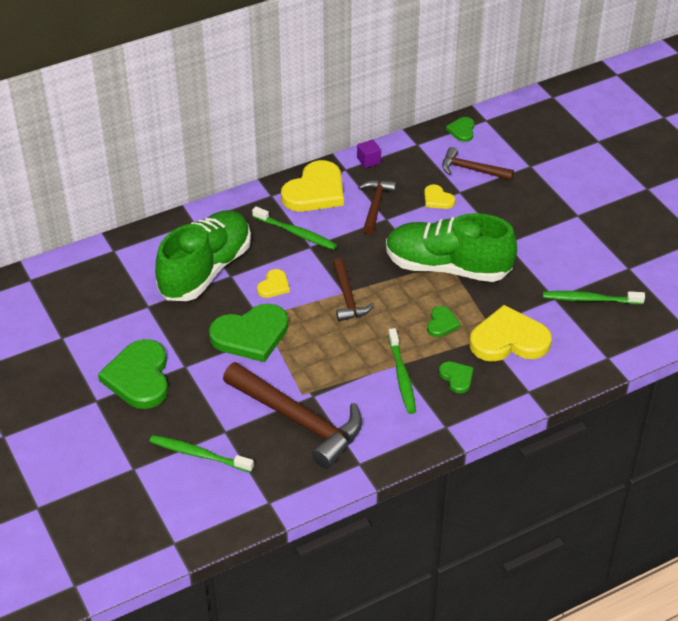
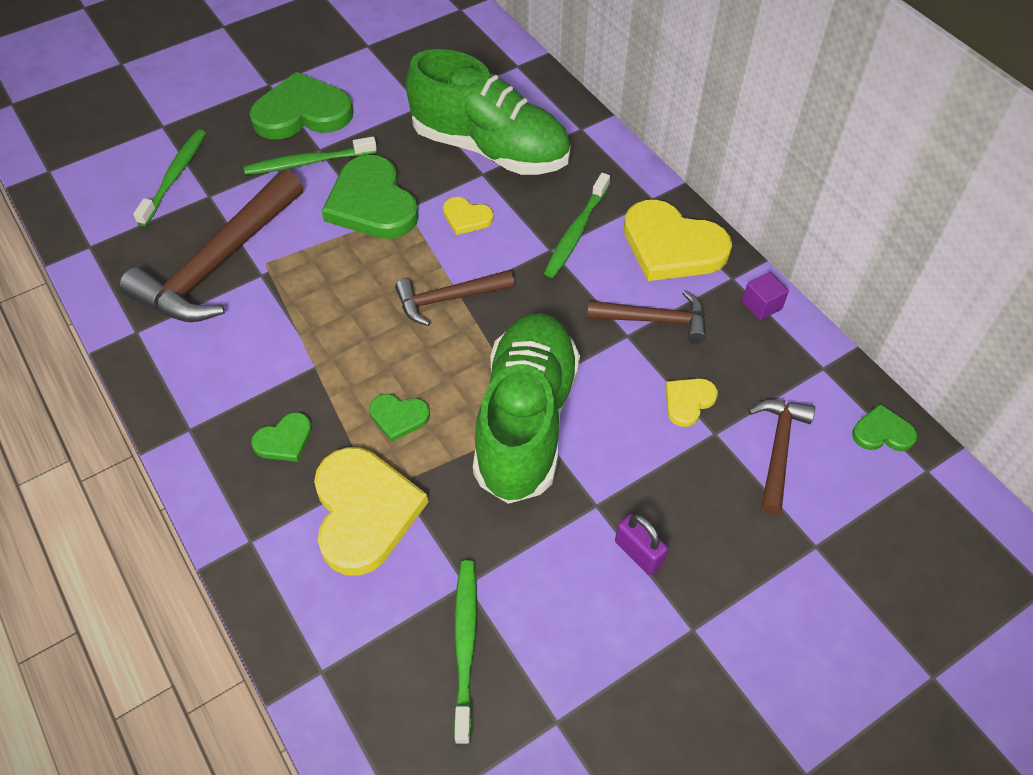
camera: 85 degrees right, 10 degrees up
green toothbrush [388,328,416,414] -> green toothbrush moved to [244,137,377,175]
none -> purple padlock [615,514,668,575]

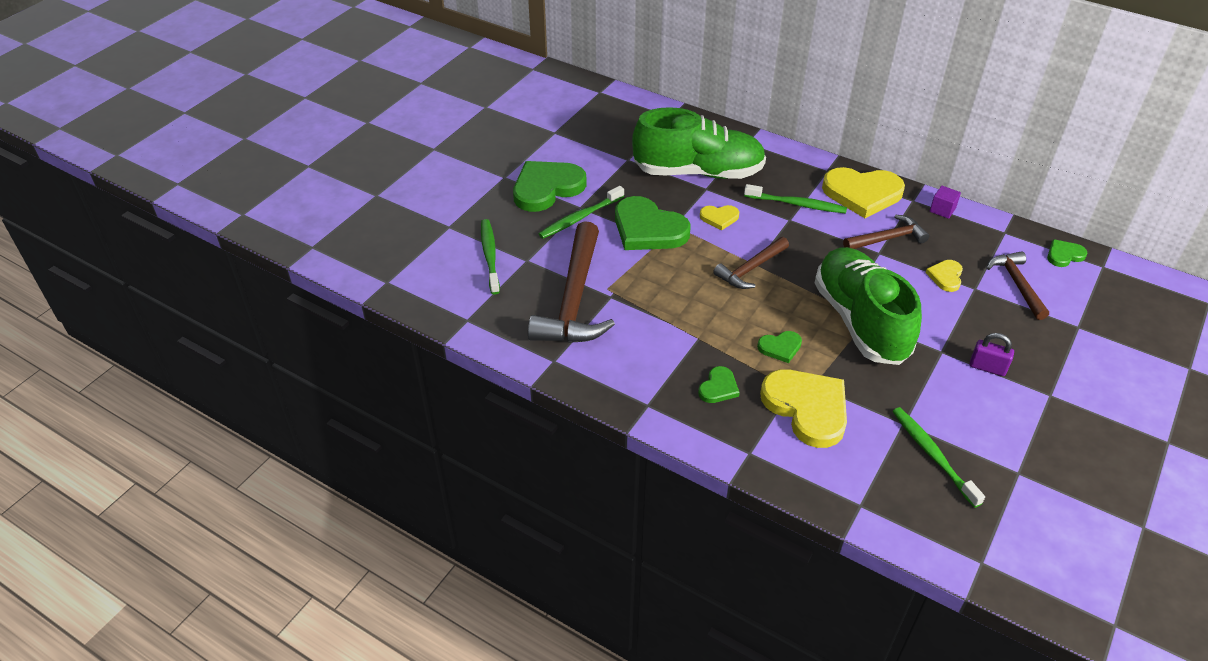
camera: 25 degrees left, 10 degrees down
green toothbrush [544,173,610,278] -> green toothbrush turned 75 degrees counterclockwise [744,184,847,213]

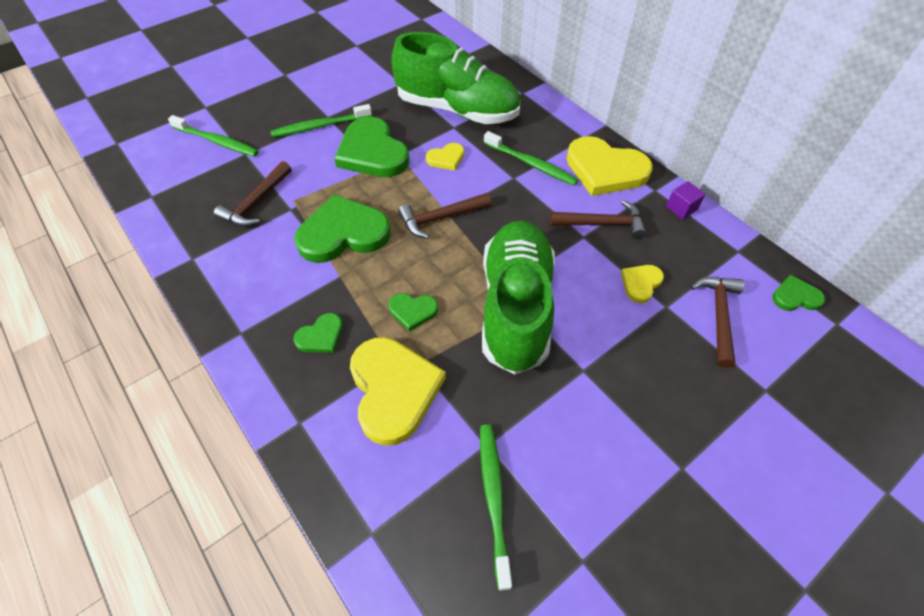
camera: 20 degrees right, 10 degrees up
green toothbrush [481,219,500,295] -> green toothbrush turned 105 degrees clockwise [168,115,259,157]
green heart [513,161,587,212] -> green heart moved to [294,194,391,263]
brown hammer [528,221,615,343] -> brown hammer [214,161,292,227], size x0.55
yellow heart [700,205,739,230] -> yellow heart turned 45 degrees counterclockwise [426,143,464,171]
purple padlock [969,333,1014,376] -> none

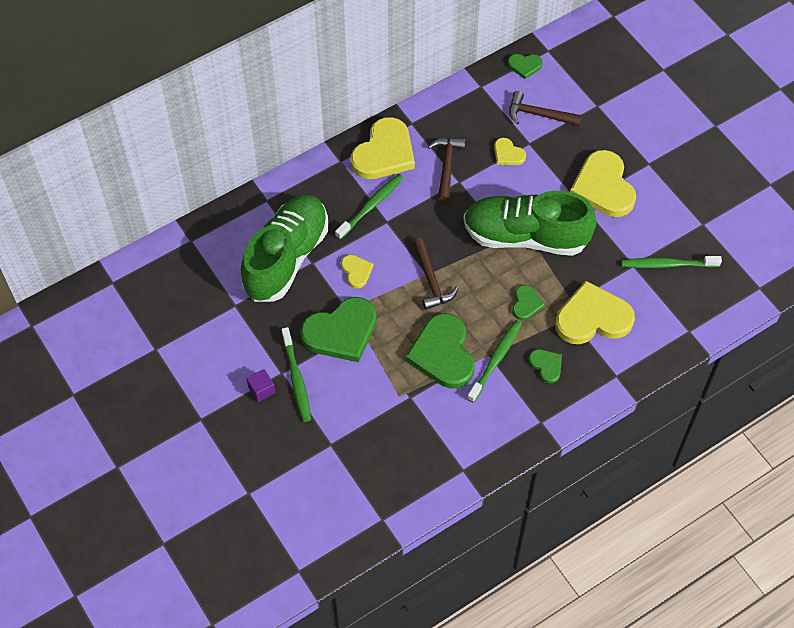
camera: 85 degrees left, 5 degrees up
green toothbrush [168,115,259,157] -> green toothbrush moved to [467,320,522,403]
brown hammer [214,161,292,227] -> none
purple cube [666,181,706,219] -> purple cube moved to [247,369,276,402]
green heart [772,275,825,311] -> green heart turned 90 degrees counterclockwise [508,54,543,79]
none -> yellow heart [570,150,636,217]

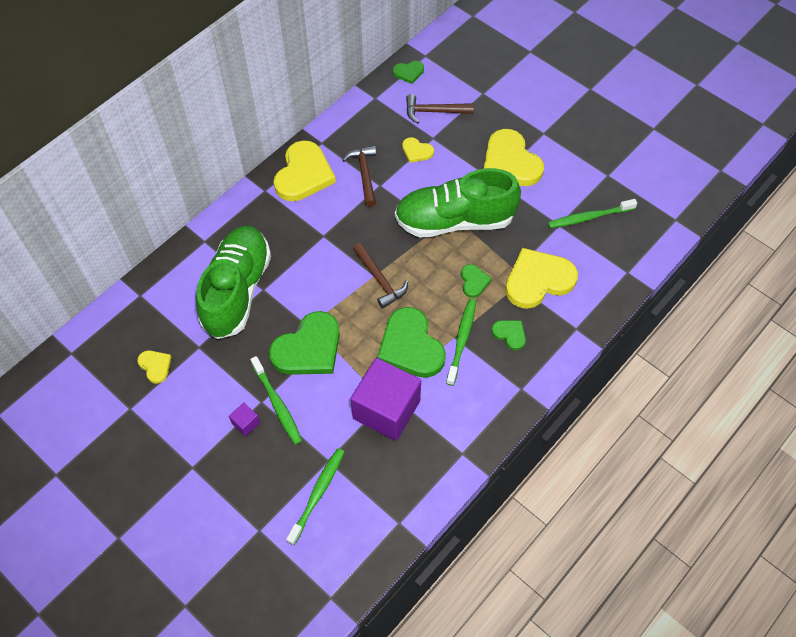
camera: 15 degrees left, 0 degrees up
green toothbrush [335,174,403,240] -> green toothbrush moved to [286,448,344,545]
yellow heart [341,255,374,288] -> yellow heart moved to [137,350,171,384]
none -> purple cube [351,358,421,441]

